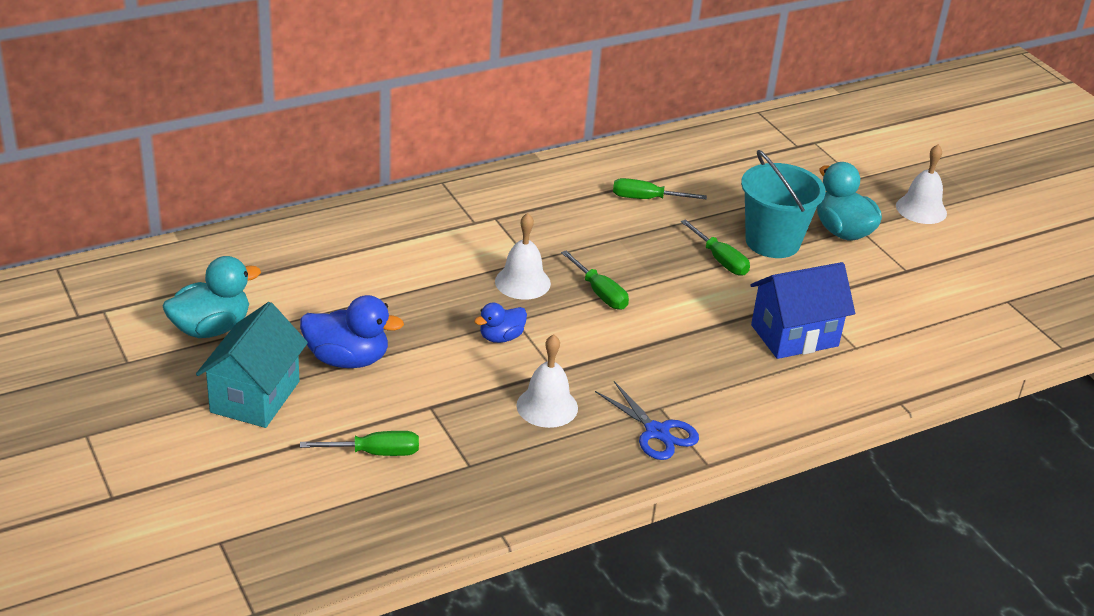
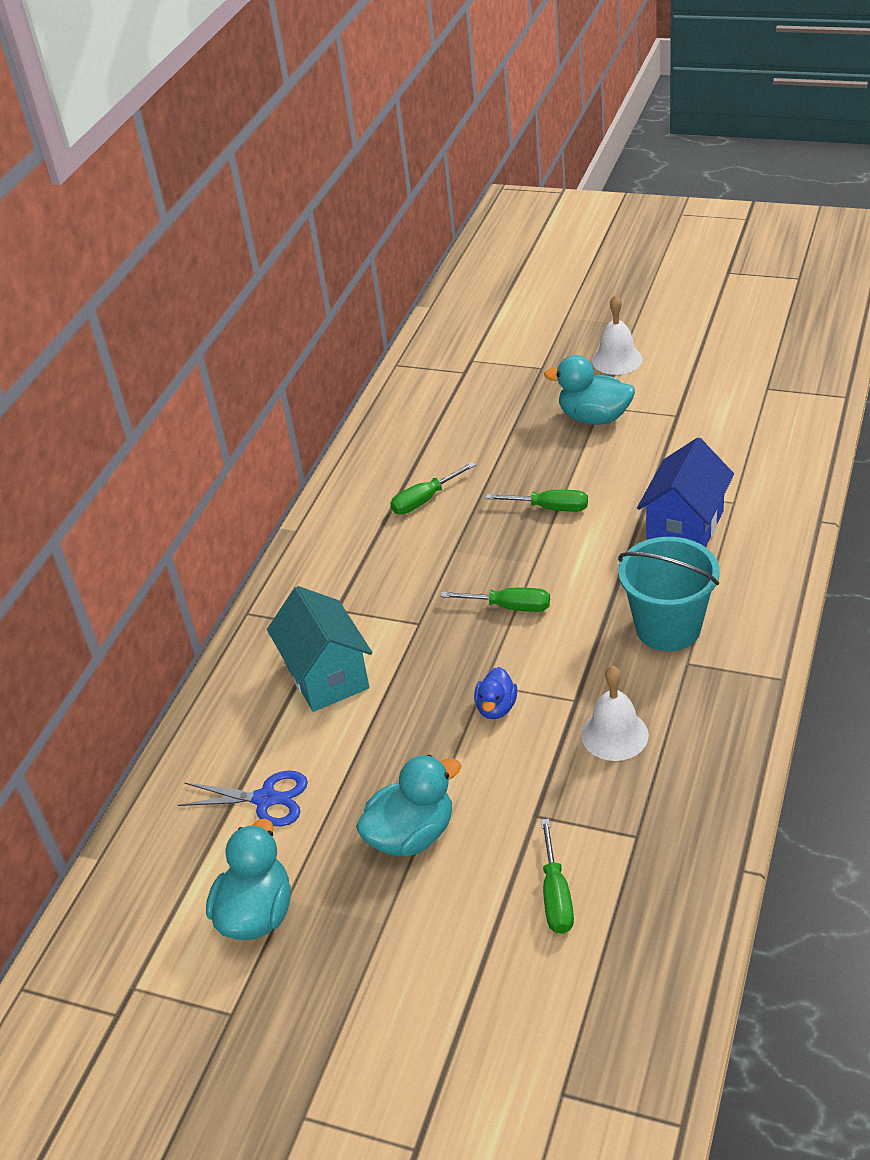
camera: 35 degrees left, 5 degrees up
turquoise house [196,302,308,428] -> turquoise house moved to [267,586,372,712]
blue duck [300,295,404,368] -> turquoise duck [356,755,461,856]
green screwdriver [300,431,419,456] -> green screwdriver turned 135 degrees clockwise [541,819,574,934]
white bell [495,213,551,300] -> none
blue scissors [595,381,699,460] -> blue scissors moved to [178,771,308,826]
turquoise bucket [741,150,826,258] -> turquoise bucket moved to [618,537,720,651]

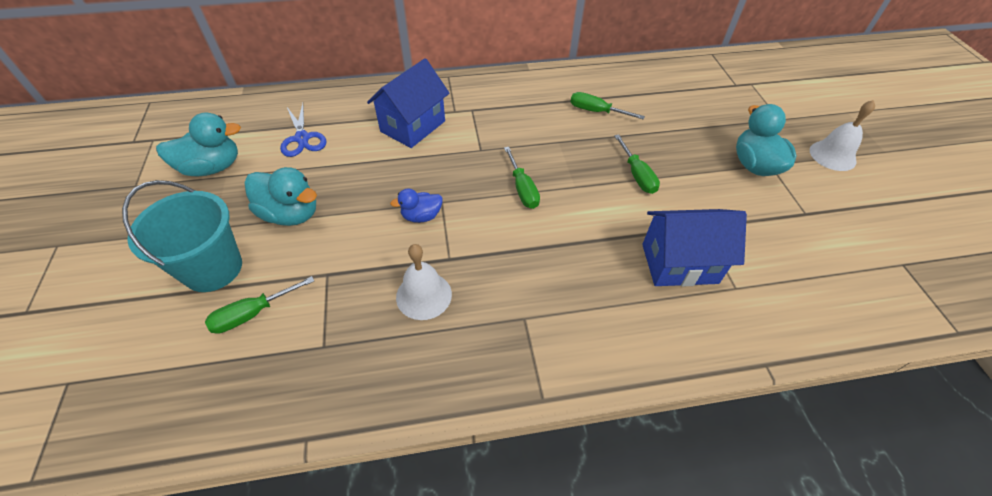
camera: 55 degrees right, 10 degrees up
turquoise house [267,586,372,712] -> blue house [367,58,450,148]
turquoise bucket [618,537,720,651] -> turquoise bucket moved to [122,180,242,292]

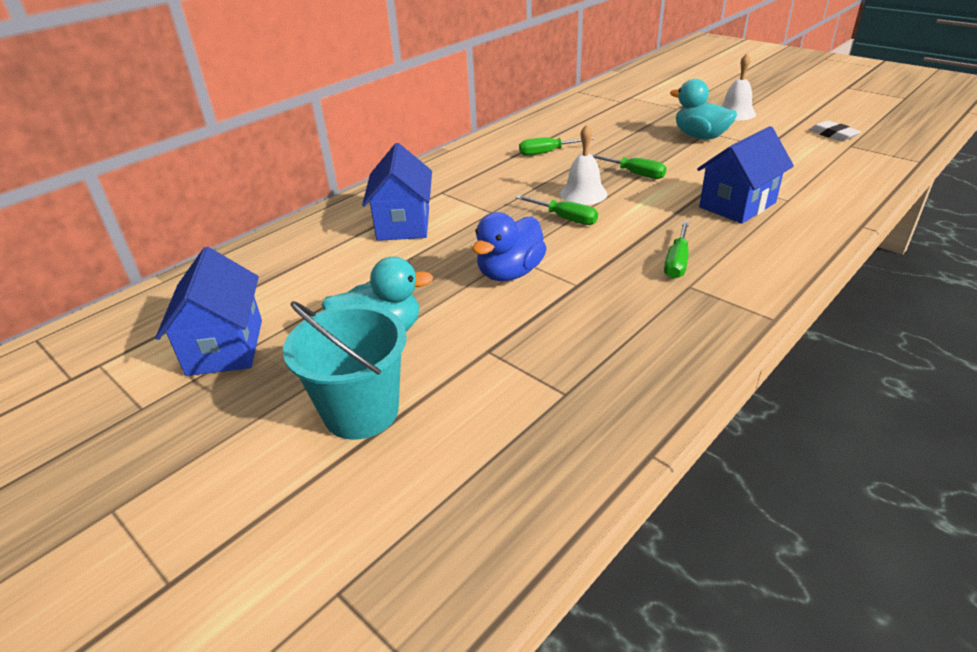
camera: 35 degrees left, 15 degrees down
turquoise duck [156,112,241,177] -> blue house [155,247,262,376]
green screwdriver [205,276,314,334] -> green screwdriver moved to [664,221,689,279]
blue scissors [280,103,327,157] -> none
blue duck [390,189,443,223] -> blue duck [472,212,547,281], size x1.69
white bell [396,244,452,320] -> white bell moved to [560,125,607,205]
none -> white eraser [809,120,861,142]

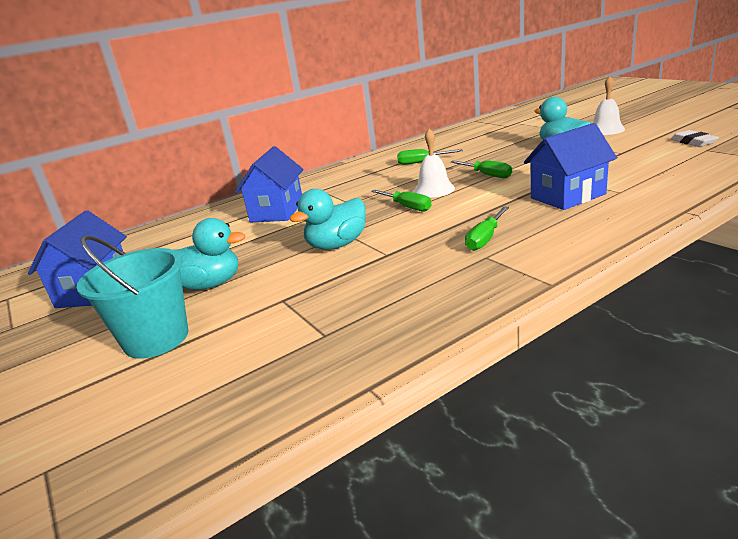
camera: 15 degrees right, 10 degrees down
blue duck [472,212,547,281] -> turquoise duck [289,189,366,250]

